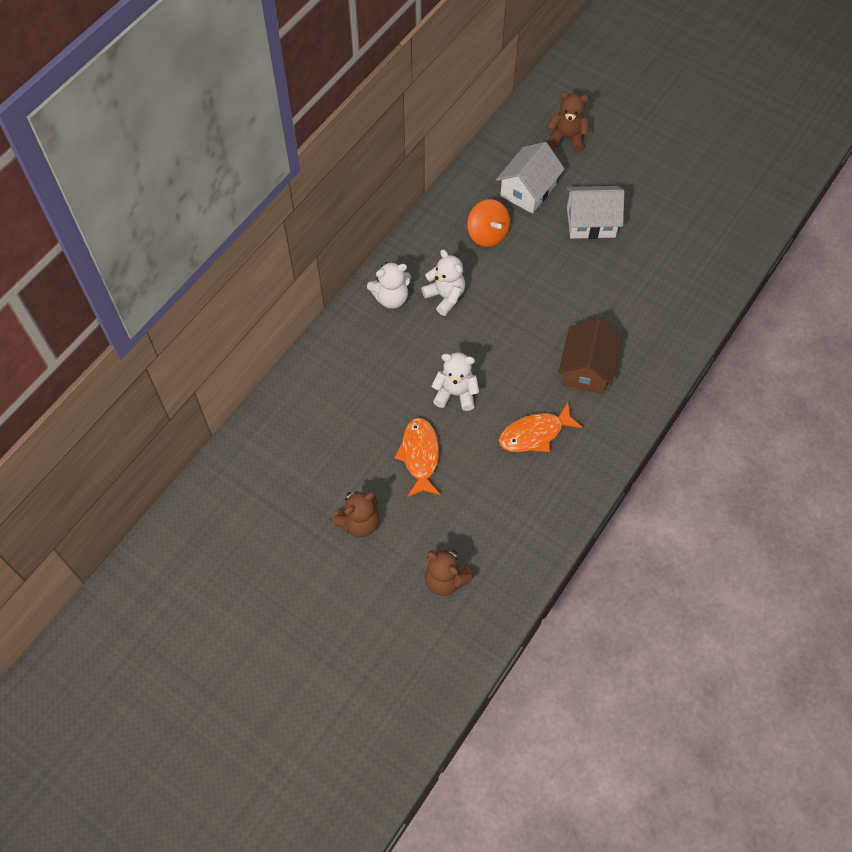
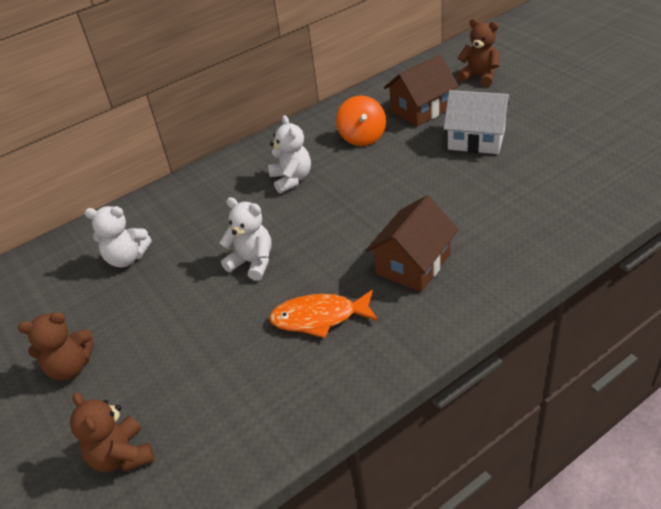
camera: 25 degrees right, 20 degrees down
white teddy bear [367,262,411,309] -> white teddy bear moved to [85,206,152,267]
orange fish [394,418,441,497] -> none
white house [496,142,565,214] -> brown house [384,54,459,126]

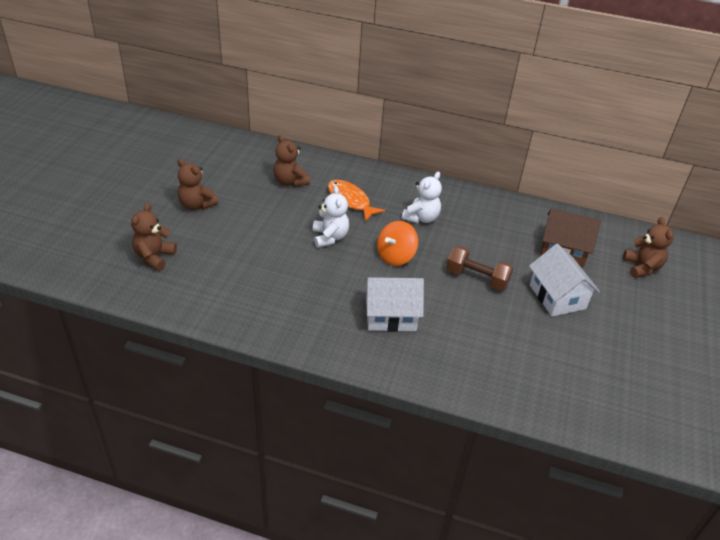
camera: 45 degrees right, 0 degrees up
white teddy bear [85,206,152,267] -> brown teddy bear [273,135,310,187]
orange fish [269,290,378,338] -> orange fish moved to [328,180,386,222]
orange spinning top [336,95,386,146] -> orange spinning top moved to [377,221,418,266]
brown house [366,195,458,292] -> white house [365,277,424,332]
none -> brown dumbbell [446,246,514,291]

